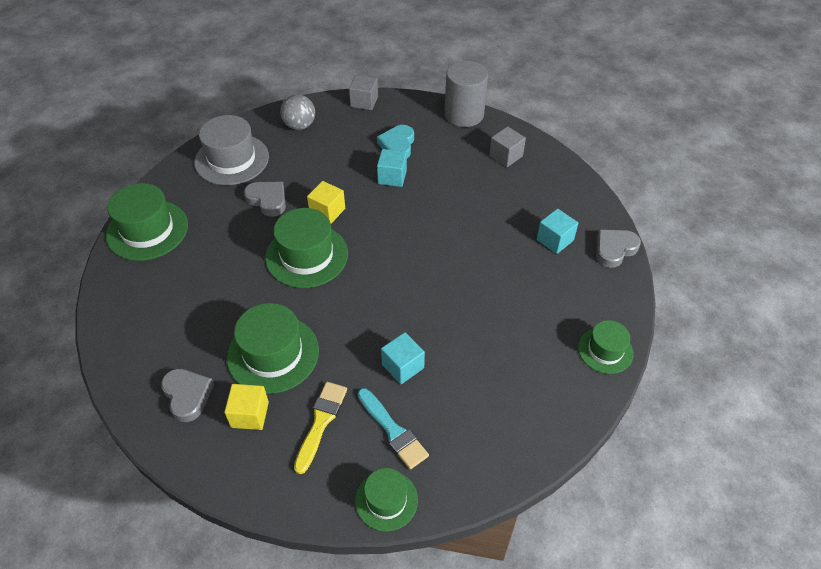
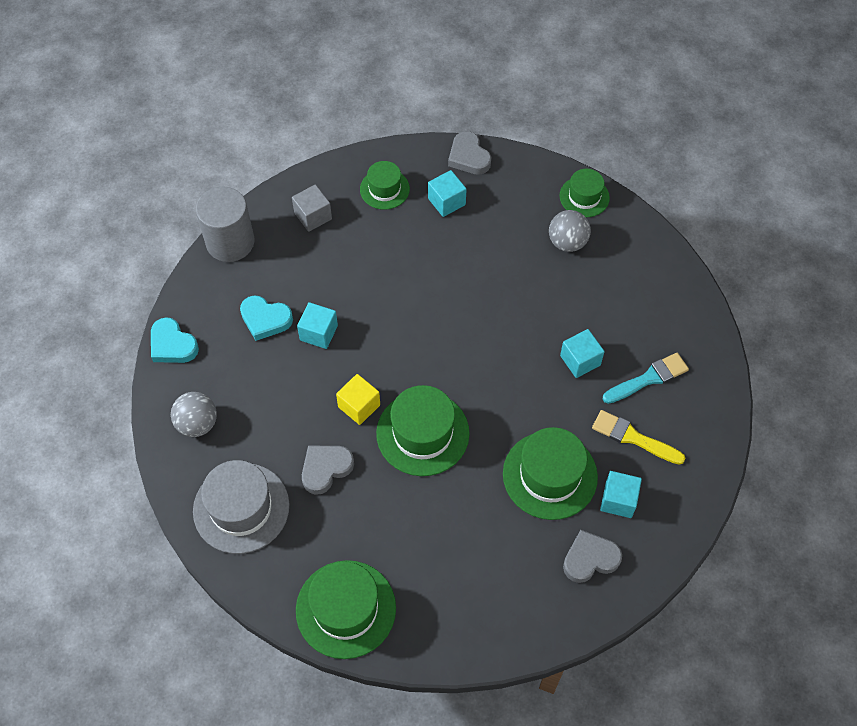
camera: 80 degrees left, 10 degrees up
yellow cube [224,384,269,430] -> turquoise cube [600,471,642,518]
grey cube [349,75,378,110] -> turquoise heart [151,317,199,363]
green hat [355,468,418,532] -> green hat moved to [360,161,410,210]
none -> grey ball [549,210,591,252]

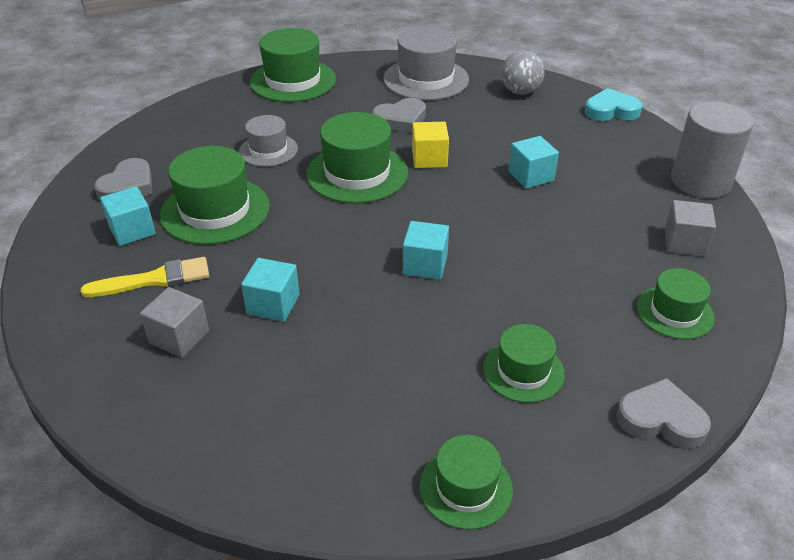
camera: 135 degrees right, 20 degrees down
turquoise heart [240,296,293,341] -> none
grey heart [302,445,354,495] -> grey heart turned 60 degrees clockwise [372,98,426,133]
turquoise cube [428,170,467,217] -> turquoise cube moved to [403,221,449,280]
grey ball [549,210,591,252] -> none
turquoise brush [603,353,689,404] -> grey cube [140,287,209,358]
none -> grey hat [239,115,298,167]
none -> green hat [483,324,565,403]

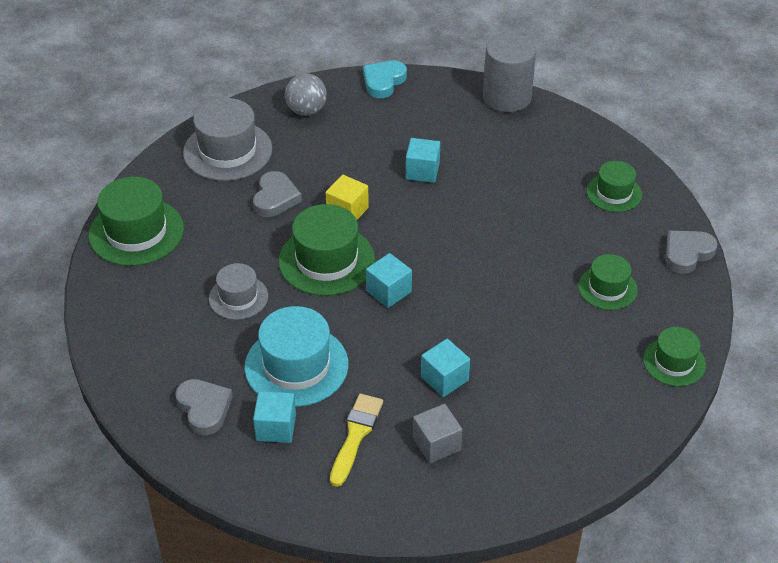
camera: 55 degrees left, 5 degrees up
green hat [160,146,270,245] -> turquoise hat [245,306,348,407]
turquoise cube [403,221,449,280] -> turquoise cube moved to [366,253,412,308]
grey cube [665,200,716,256] -> none

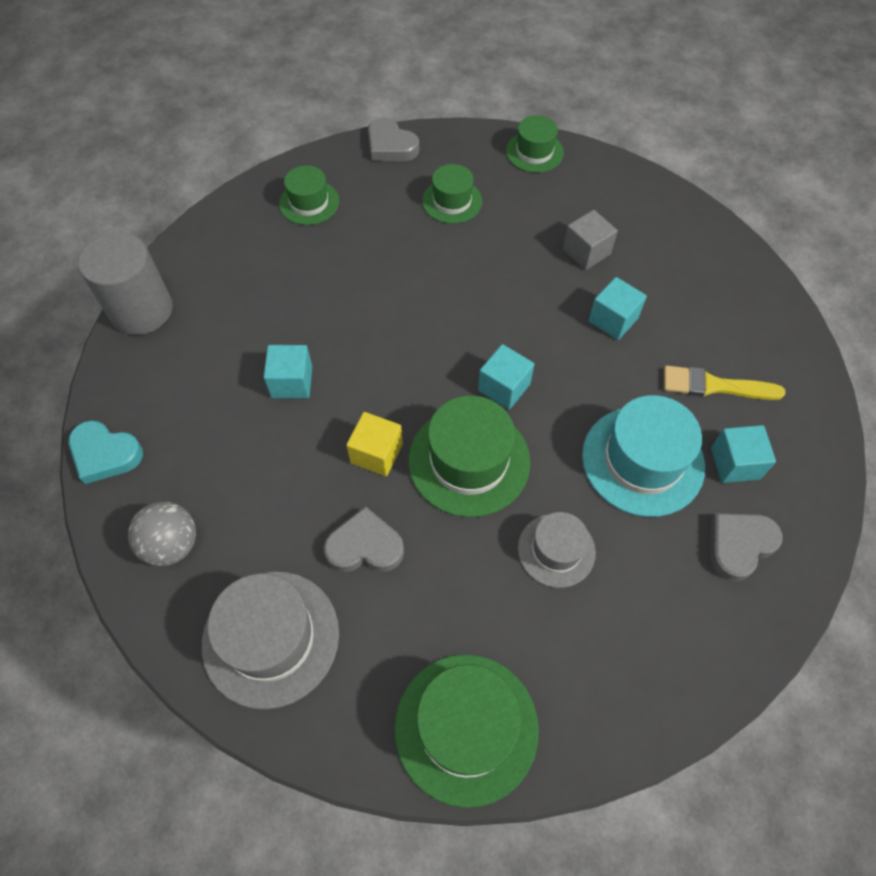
camera: 100 degrees left, 15 degrees up
grey cube [413,404,462,464] -> grey cube moved to [563,210,618,270]

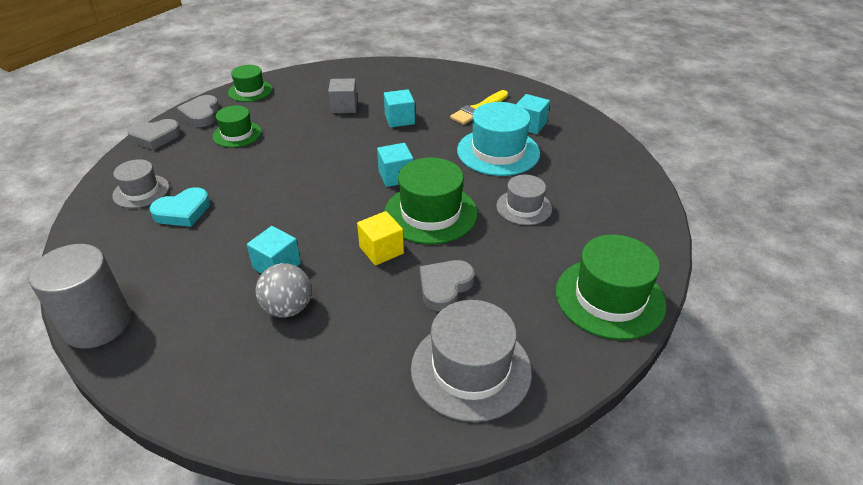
camera: 55 degrees left, 20 degrees down
turquoise heart [69,420,143,484] -> turquoise heart moved to [150,187,210,227]
grey ball [128,502,196,566] -> grey ball moved to [256,263,311,318]
green hat [279,165,339,225] -> grey hat [112,159,169,208]
grey heart [710,513,783,582] -> grey heart moved to [177,95,219,127]

